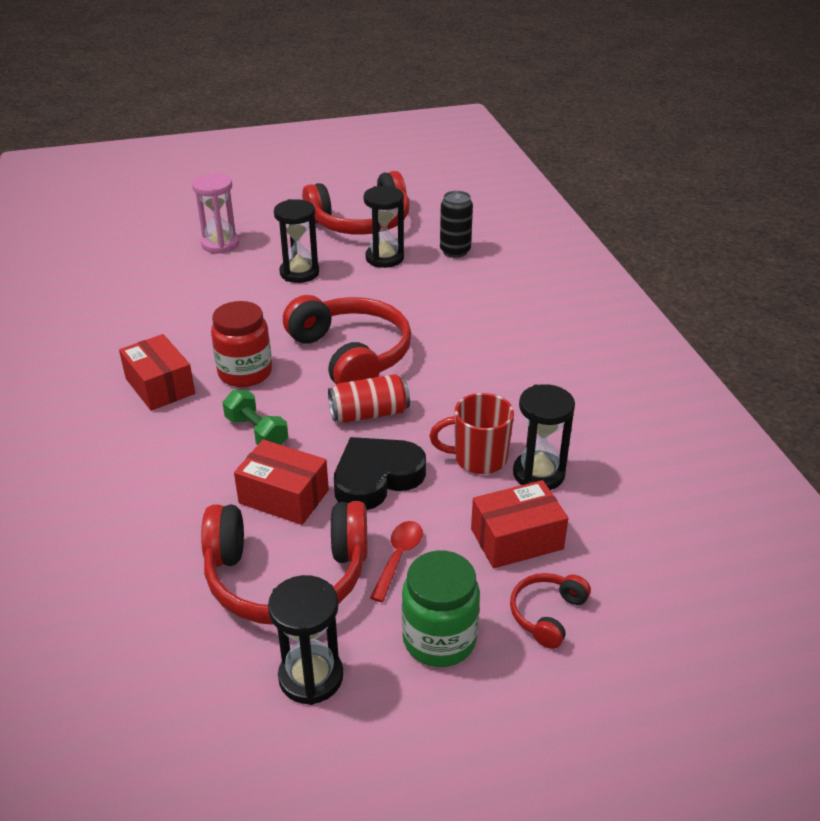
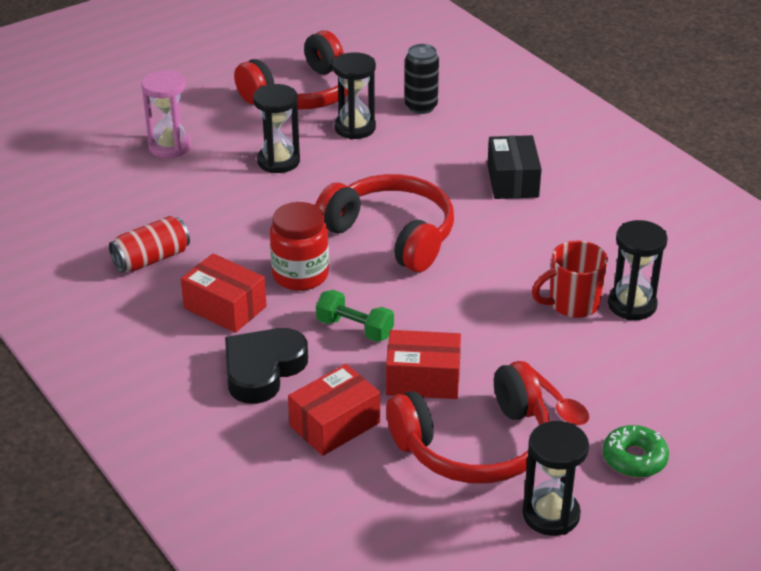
camera: 20 degrees left, 0 degrees up
red can [328,374,410,423] -> red can moved to [109,216,190,273]
black heart [334,437,426,510] -> black heart moved to [225,328,308,404]
red spoon [370,521,423,602] -> red spoon turned 150 degrees clockwise [532,368,589,425]
green jar [402,551,480,667] -> green donut [603,425,669,477]
red box [471,480,568,568] -> red box moved to [288,364,380,456]
red headphones [510,573,591,649] -> none
none -> black box [487,135,542,199]

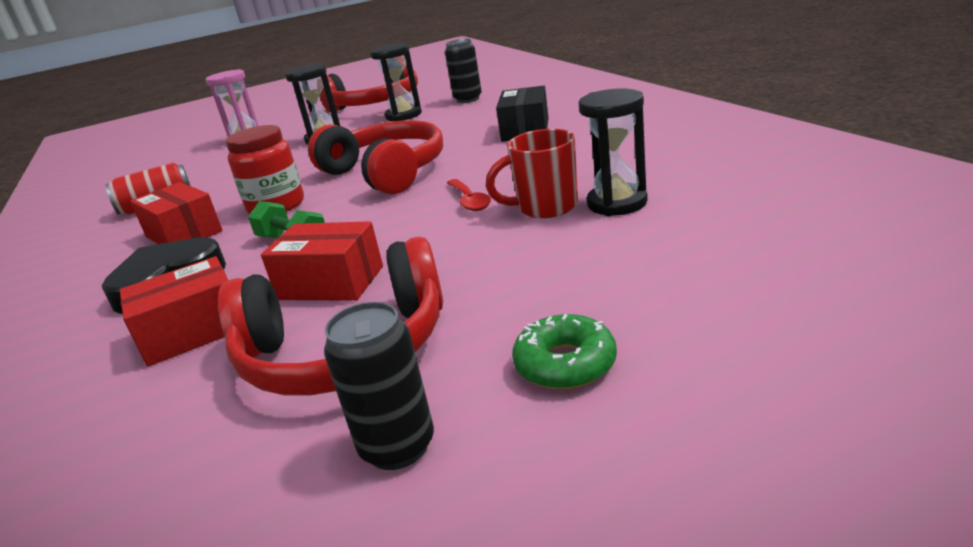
camera: 15 degrees right, 10 degrees down
black hourglass [522,421,589,536] -> black can [324,302,434,470]
red spoon [532,368,589,425] -> red spoon moved to [447,179,491,211]

